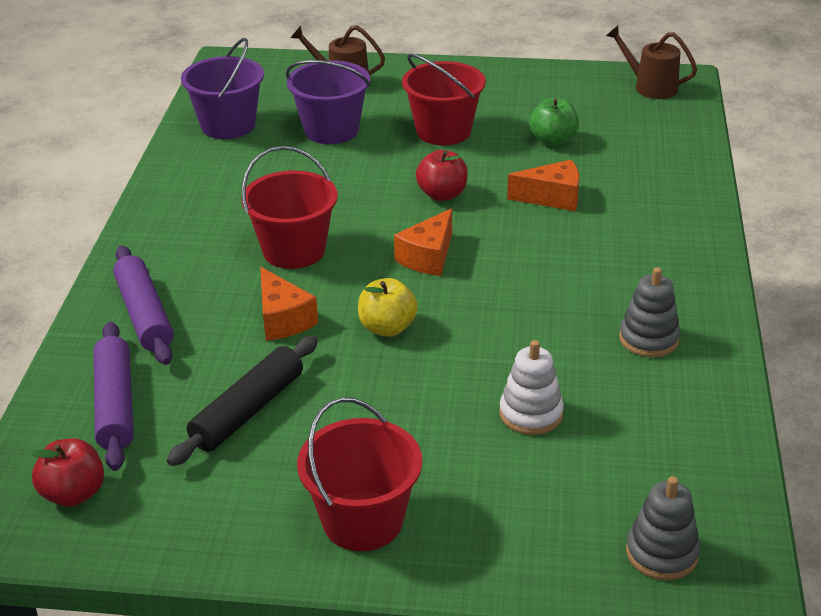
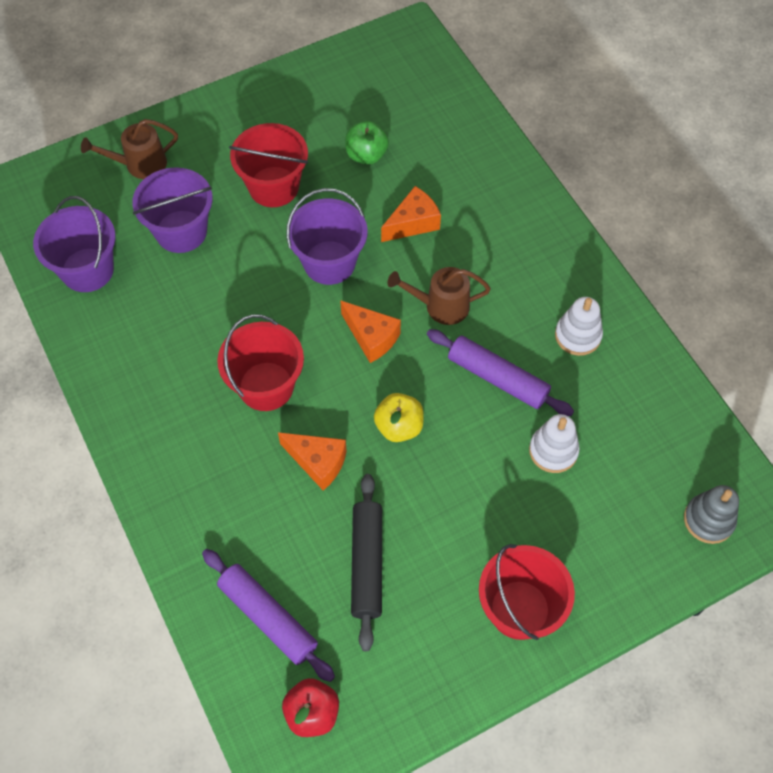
camera: 35 degrees left, 25 degrees up
purple rolling pin [113,246,174,365] -> purple rolling pin moved to [427,329,574,416]
orange cheese [394,208,452,276] -> orange cheese turned 45 degrees counterclockwise [340,300,401,363]
red apple [416,150,468,201] -> purple bucket [286,188,368,285]
brown watering can [606,26,697,99] -> brown watering can moved to [388,267,491,325]
grey stacking toy [619,267,680,357] -> white stacking toy [555,297,603,356]

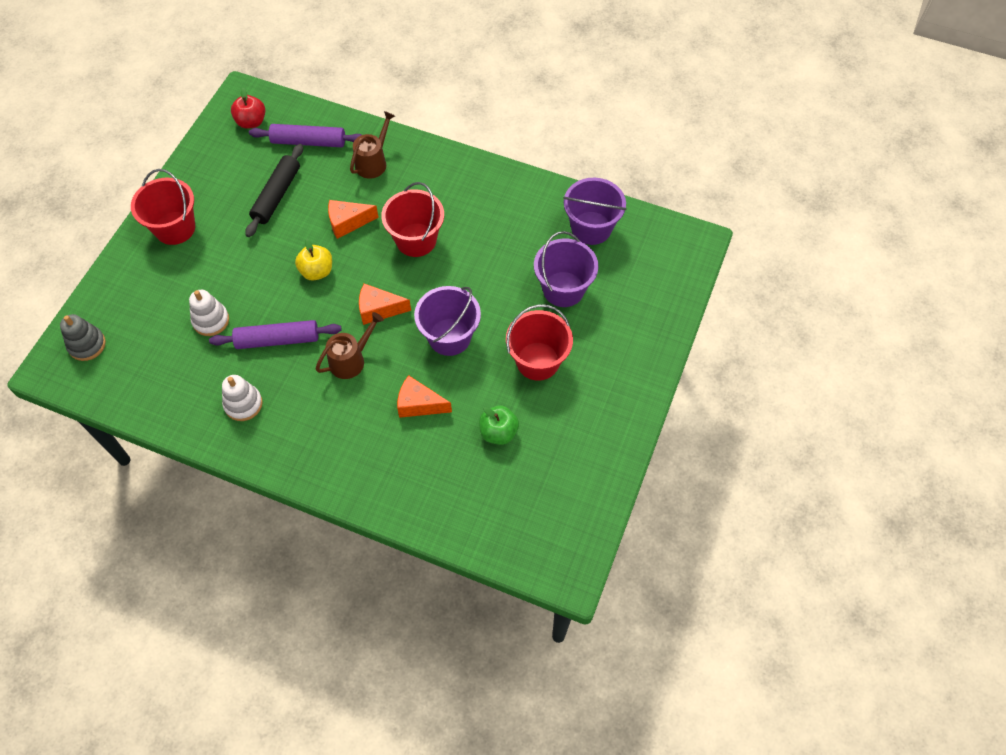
camera: 140 degrees right, 0 degrees up
brown watering can [81,119,178,179] -> brown watering can moved to [350,111,395,179]
black rolling pin [351,474,382,651] -> black rolling pin turned 60 degrees clockwise [245,144,303,237]
orange cheese [381,186,441,242] -> orange cheese turned 90 degrees clockwise [397,375,452,418]

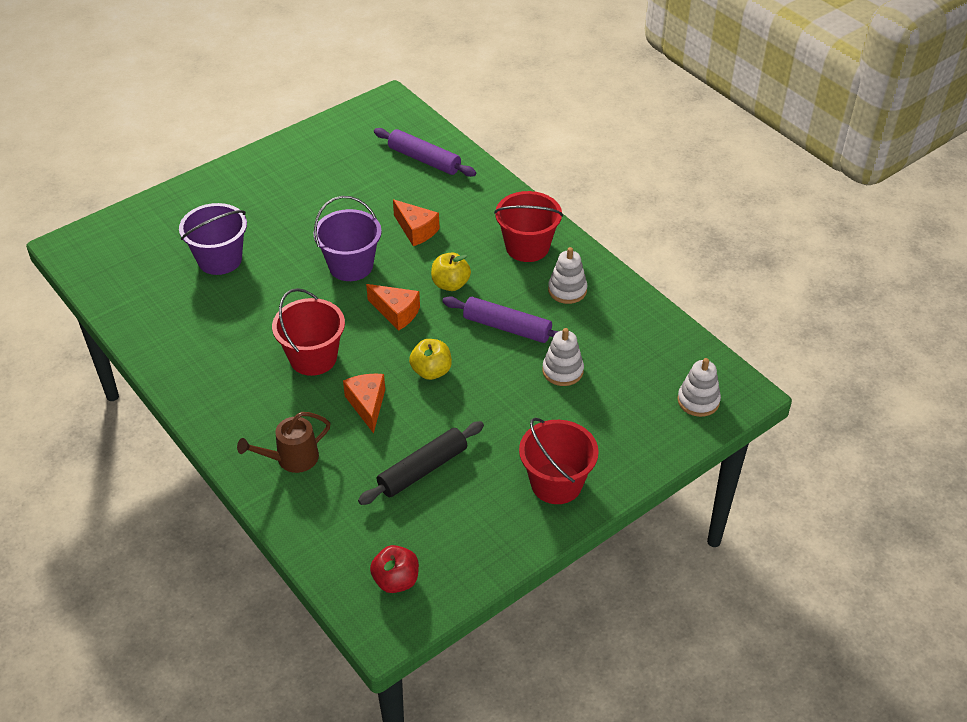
camera: 150 degrees left, 15 degrees down
grey stacking toy [60,314,106,361] -> white stacking toy [678,358,721,417]
purple rolling pin [249,124,361,147] -> purple rolling pin moved to [374,128,476,177]
brown watering can [315,312,384,379] -> yellow apple [431,252,471,291]
orange cheese [328,200,379,239] -> orange cheese turned 120 degrees counterclockwise [343,374,385,434]
green apple [479,405,519,445] -> none
red bucket [506,304,573,381] -> red bucket moved to [494,191,563,262]
purple bucket [563,178,627,245] -> none

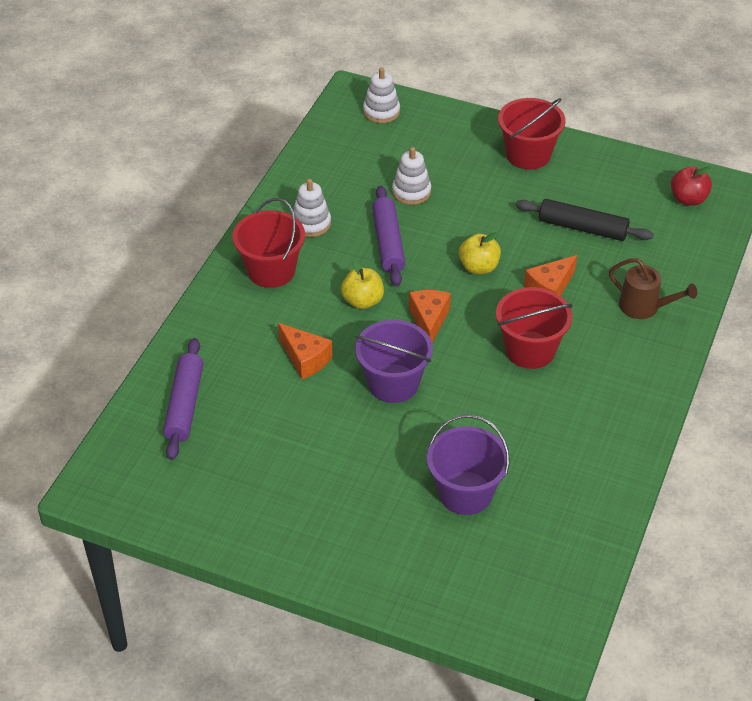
camera: 120 degrees left, 0 degrees up
orange cheese [393,199,440,246] -> orange cheese turned 120 degrees clockwise [278,323,332,379]

